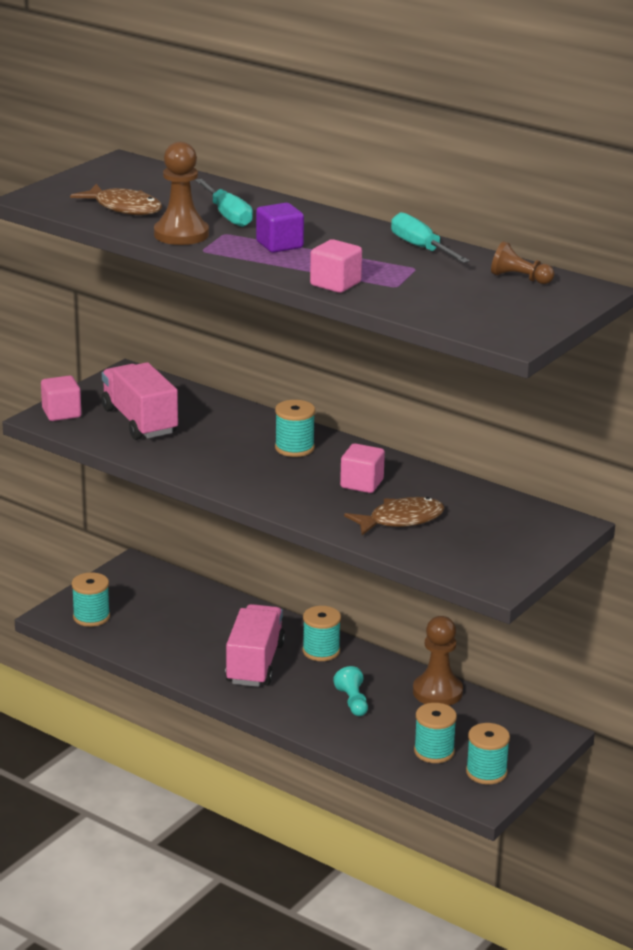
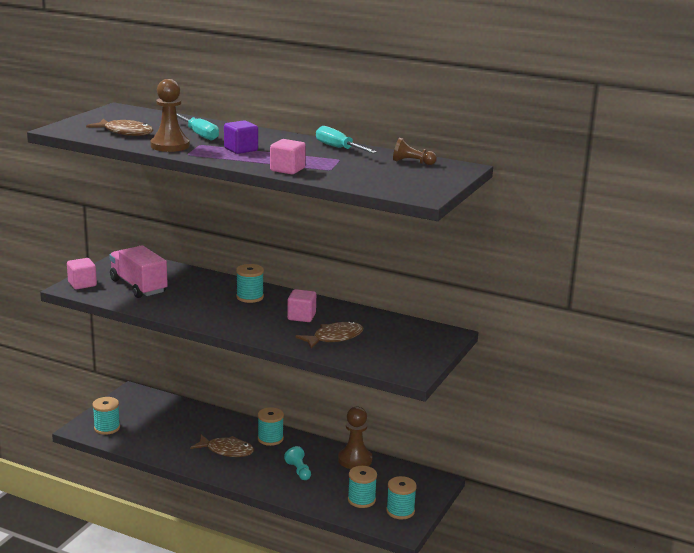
camera: 10 degrees left, 5 degrees down
pink truck [225,604,285,687] -> brown fish [190,435,254,457]

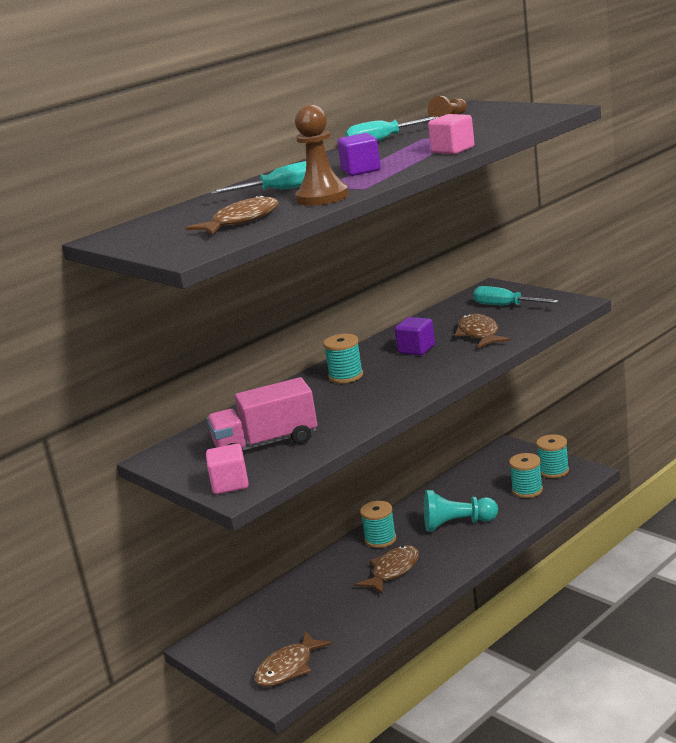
camera: 65 degrees left, 0 degrees up
turquoise spool [93,397,120,435] -> brown fish [254,631,332,687]
turquoise pawn [284,446,311,480] -> turquoise pawn [424,490,498,532], size x1.67
pink cube [287,289,316,322] -> purple cube [395,317,435,355]
brown pawn [338,407,372,469] -> none
none -> turquoise screwdriver [473,286,559,305]

